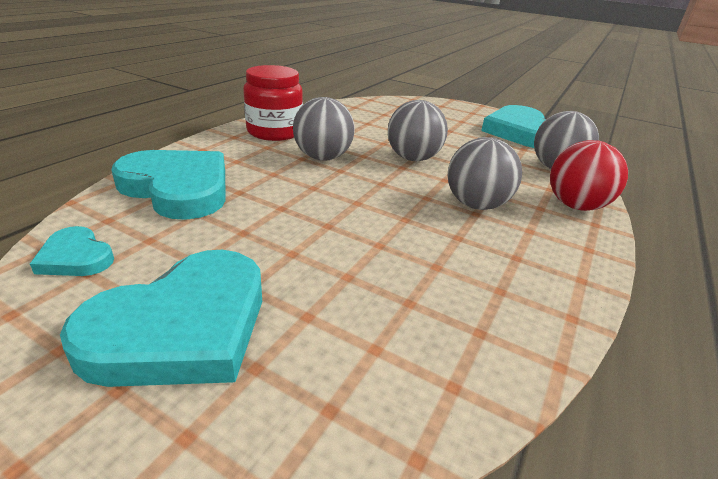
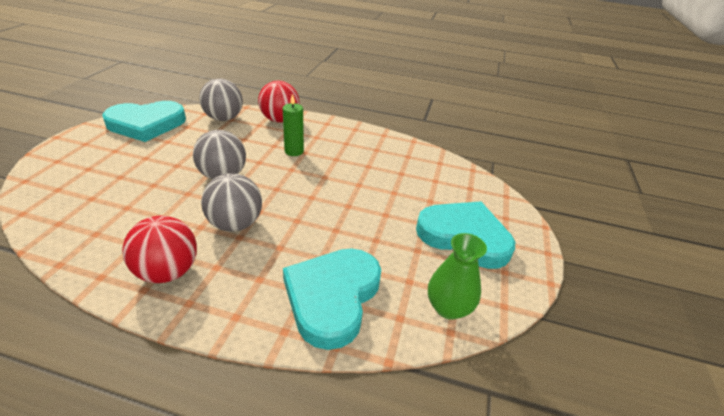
camera: 105 degrees left, 5 degrees up
turquoise heart [30,226,114,276] -> green vase [428,233,487,320]
red jar [243,65,303,141] -> red ball [122,216,197,283]
grey ball [448,137,522,210] -> green candle [283,94,304,156]

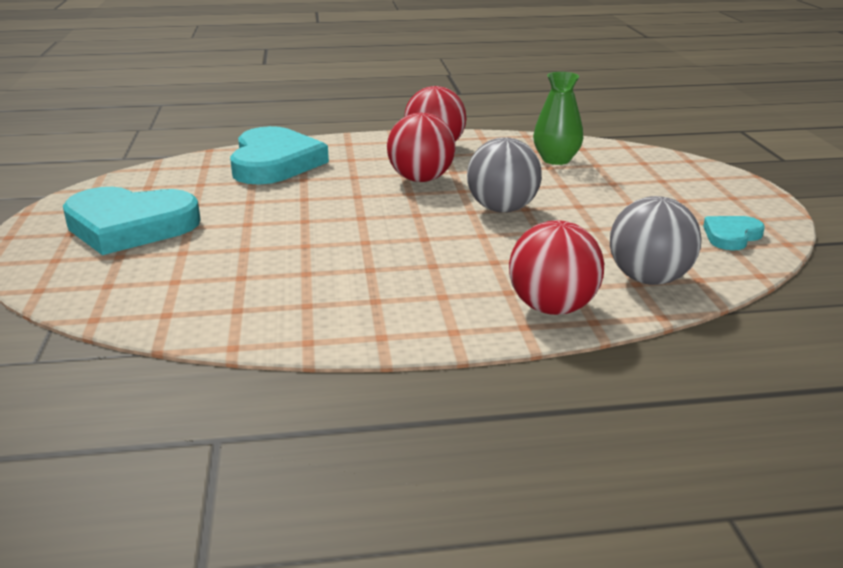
camera: 160 degrees right, 10 degrees down
turquoise heart [102,101,186,142] -> turquoise heart [703,216,765,251], size x0.48
grey ball [201,173,262,232] -> red ball [387,113,455,182]
green candle [283,94,304,156] -> none
green vase [428,233,487,320] -> green vase moved to [533,72,583,165]

